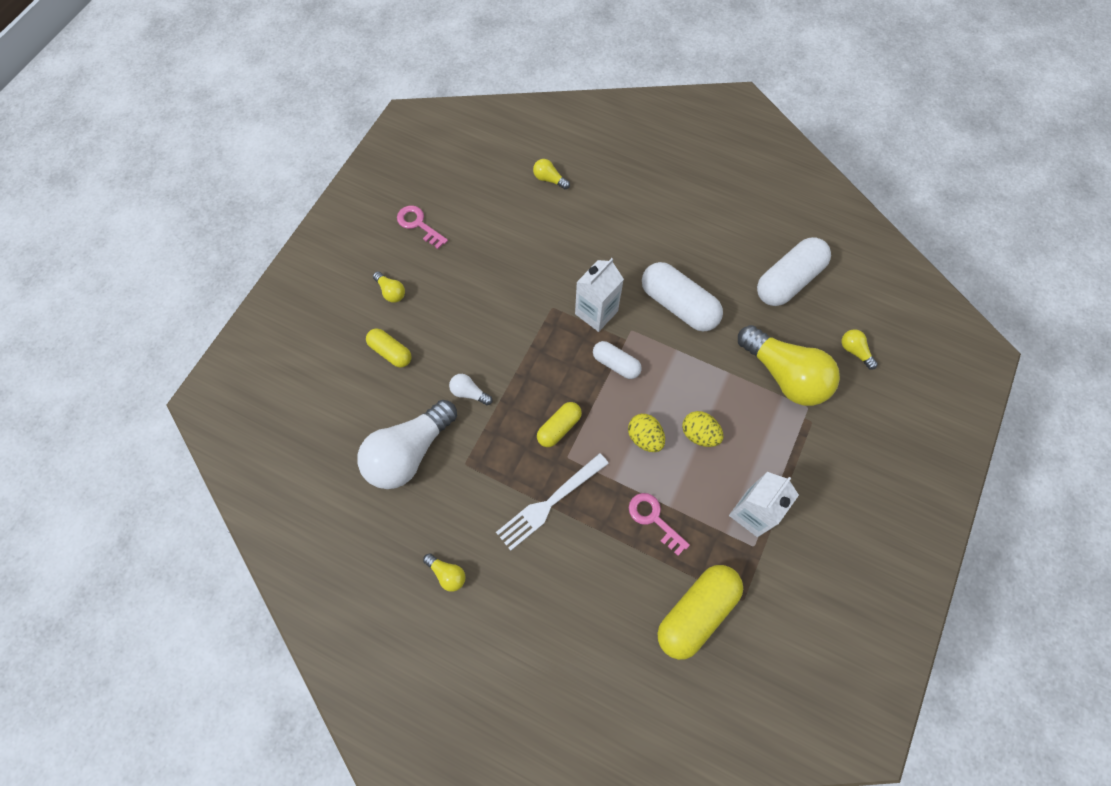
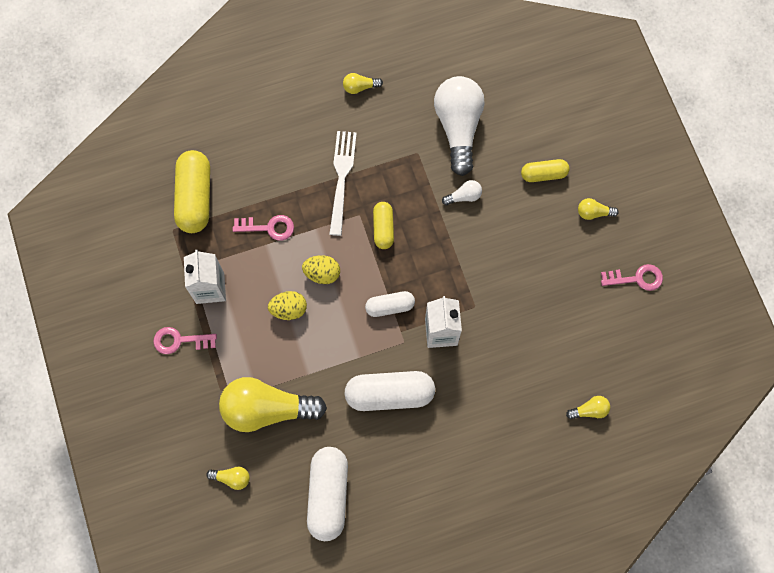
camera: 135 degrees right, 5 degrees up
none -> pink key [153,327,217,354]

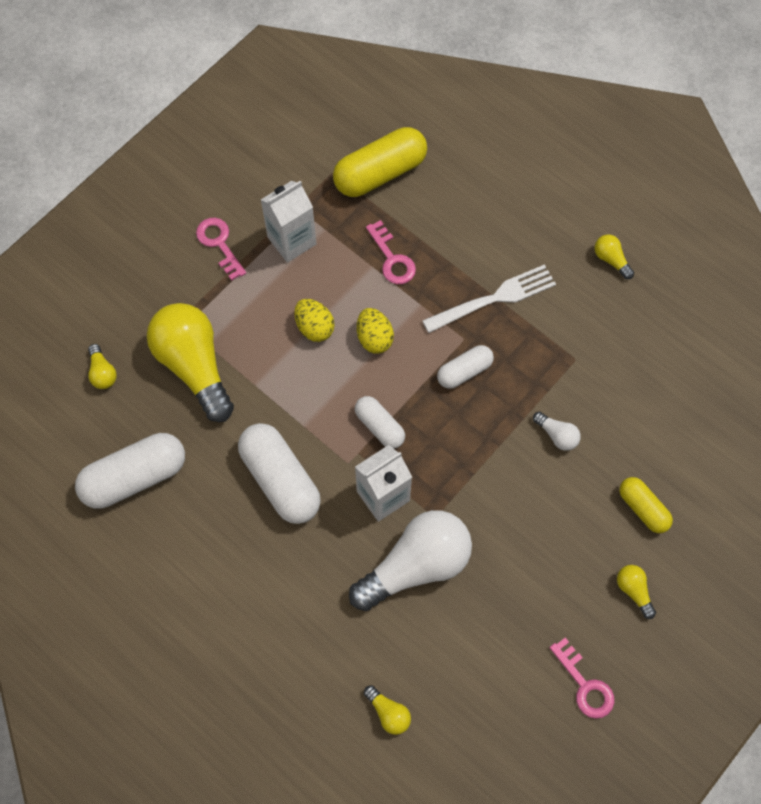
camera: 60 degrees right, 5 degrees down
yellow capsule [373,202,394,249] -> white capsule [437,345,494,389]
white light bulb [434,76,485,176] -> white light bulb moved to [349,510,472,611]

